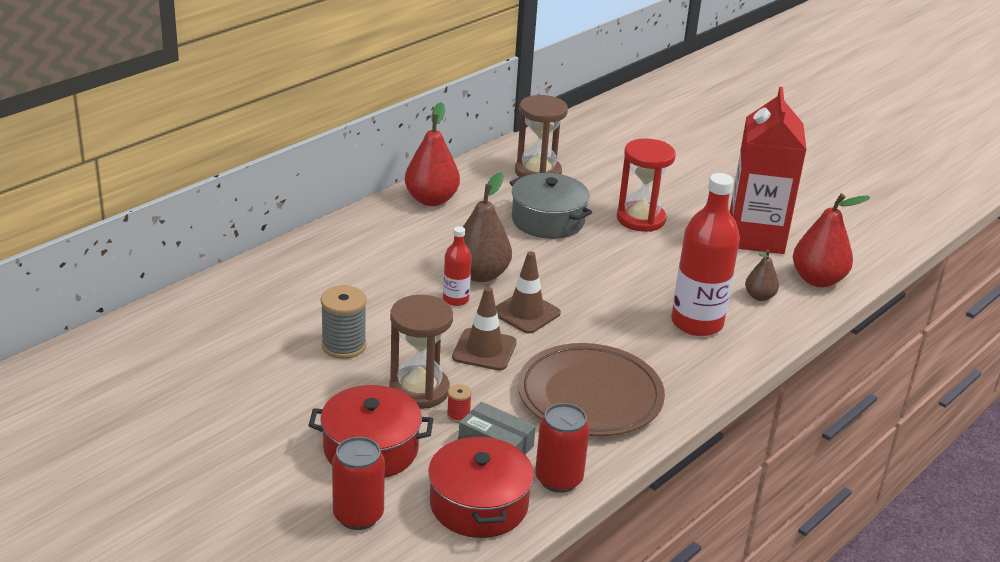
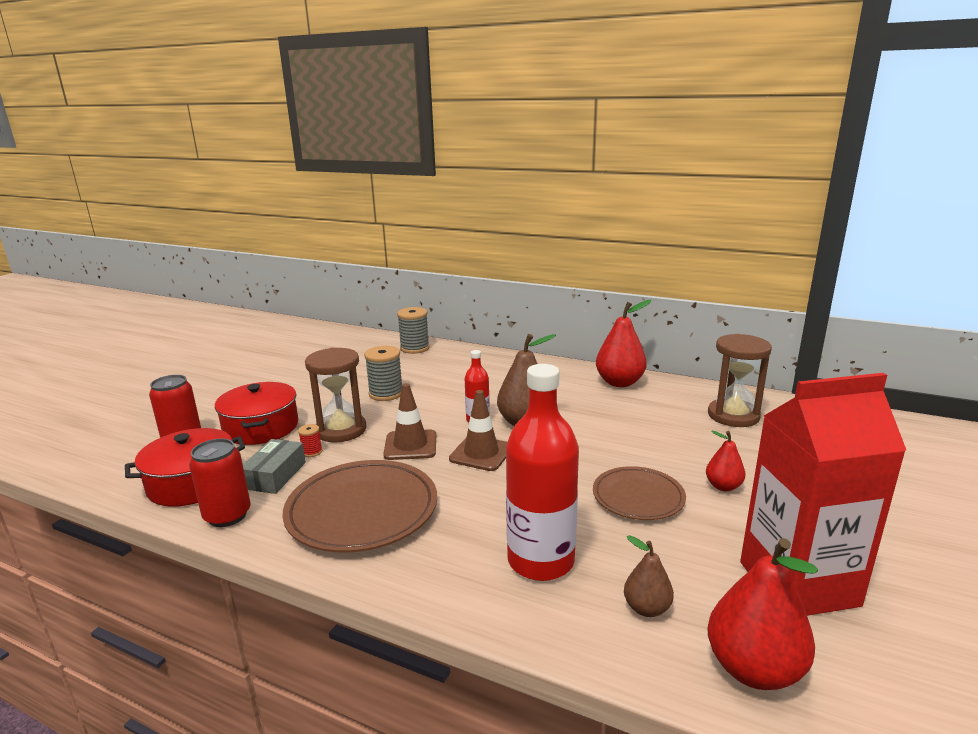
camera: 75 degrees right, 10 degrees down
grey pot [509,173,592,239] -> none
red hourglass [617,138,676,232] -> red pear [706,431,746,491]
none -> grey spool [397,307,430,354]
none -> brown plate [593,466,686,520]

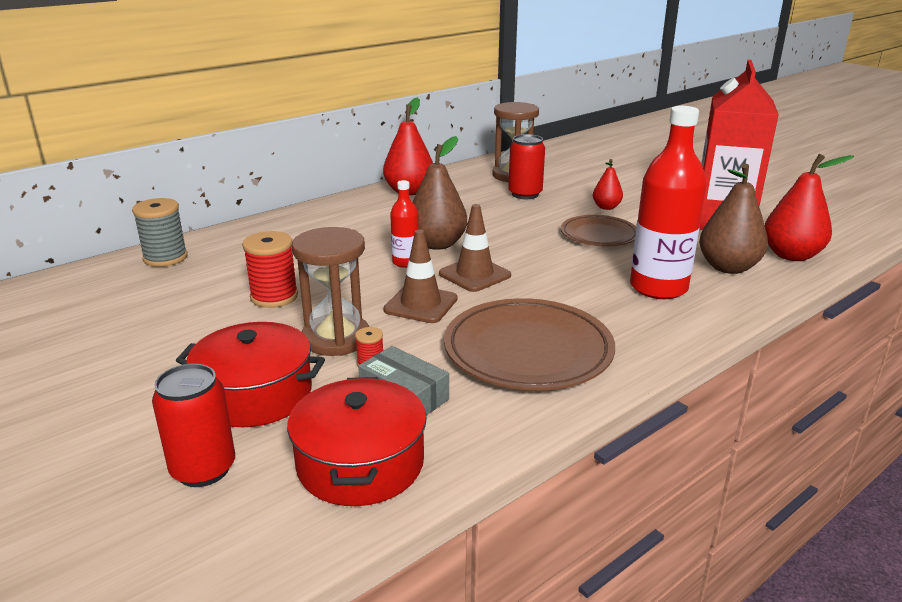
camera: 65 degrees left, 5 degrees up
red can [189,438,251,527] -> red can moved to [508,134,545,199]
grey spool [364,346,402,401] -> red spool [242,231,298,308]
brown pear [624,535,674,617] -> brown pear [699,164,768,274], size x1.80

